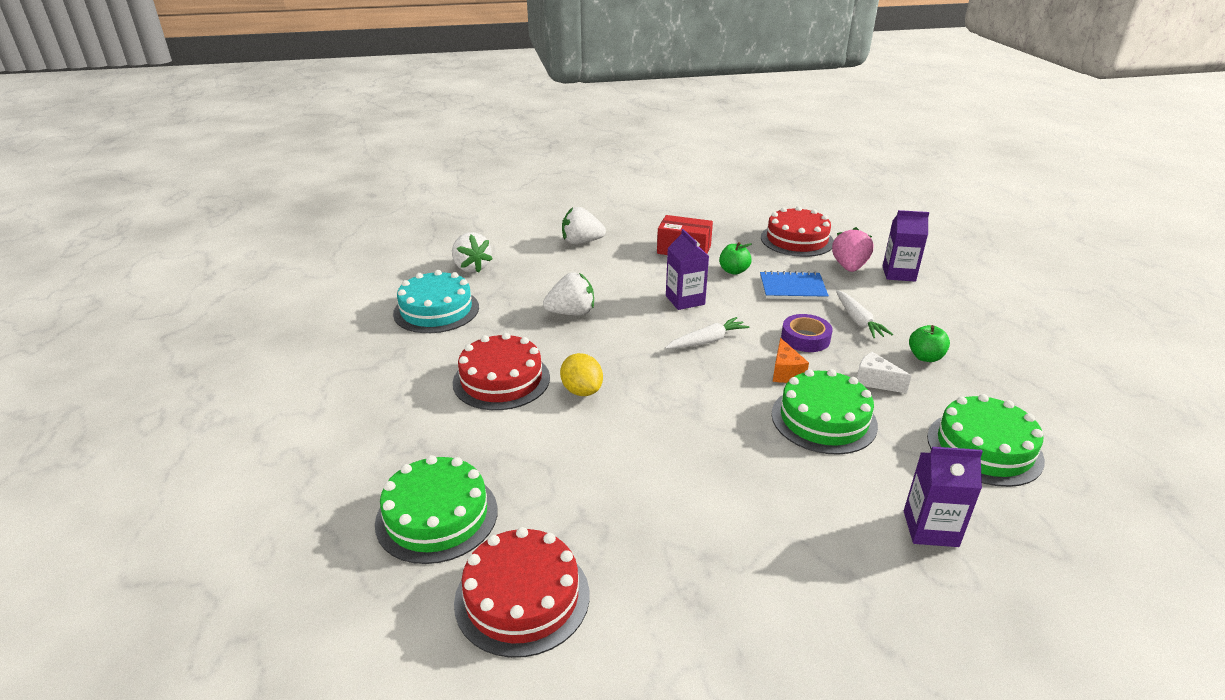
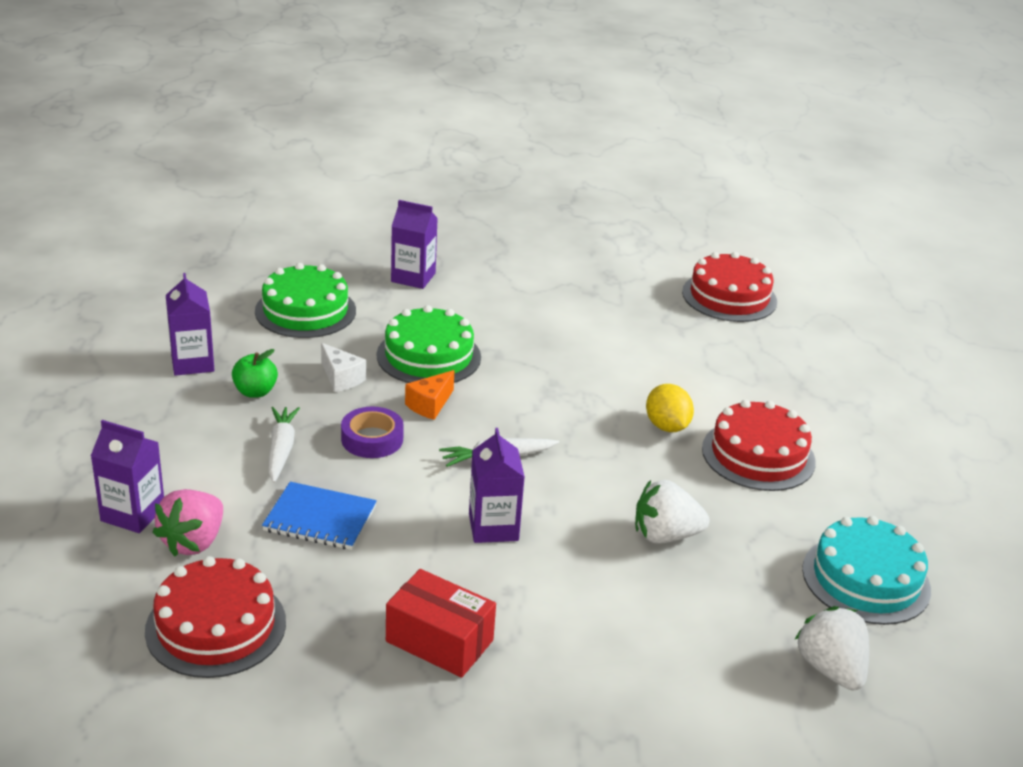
camera: 170 degrees left, 0 degrees up
green cake [375,455,498,564] -> none
white strawberry [562,207,606,244] -> none
green apple [719,242,752,275] -> none
orange cheese [773,338,809,383] -> orange cheese turned 150 degrees counterclockwise [405,370,455,420]
none -> purple carton [166,273,215,376]

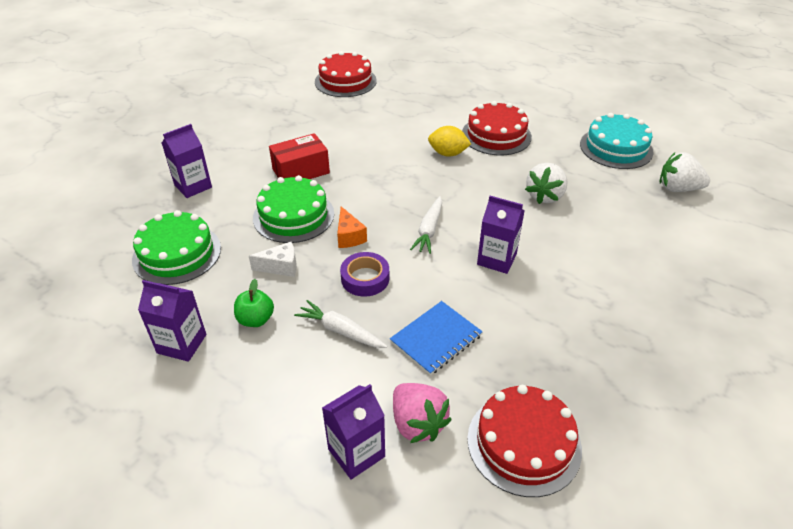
camera: 55 degrees left, 10 degrees up
red box [386,569,496,678] -> red box moved to [269,133,330,179]

